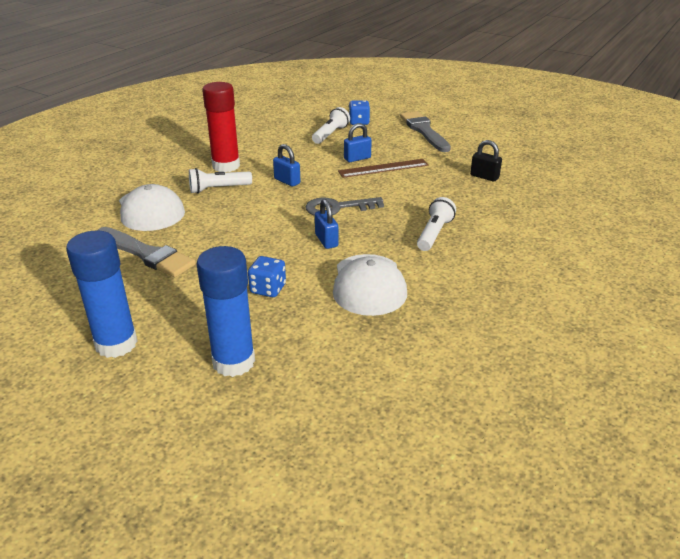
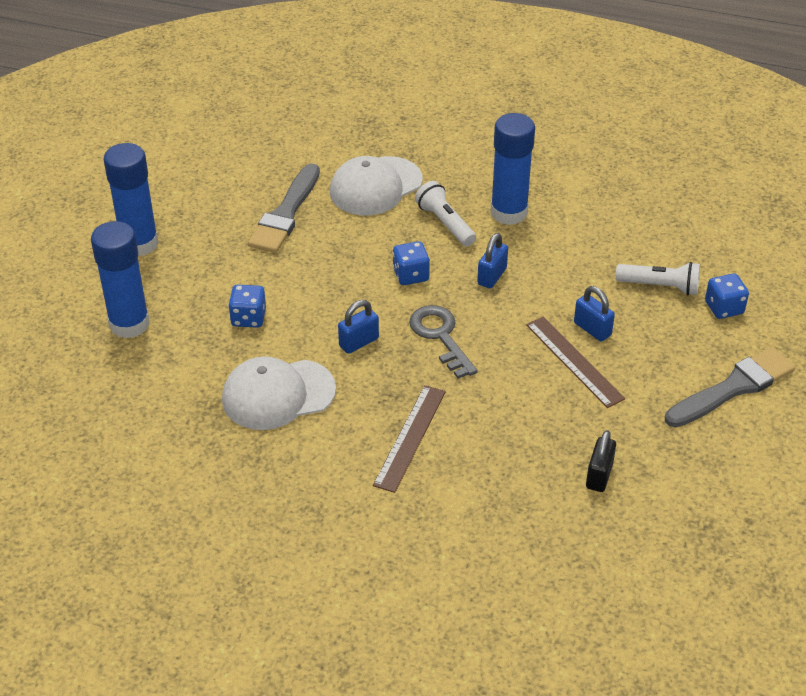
camera: 75 degrees right, 10 degrees up
red glue stick [202,82,240,172] -> blue glue stick [490,113,535,225]
white flashlight [417,197,456,251] -> brown ruler [373,385,446,493]
none -> blue dice [393,241,430,285]

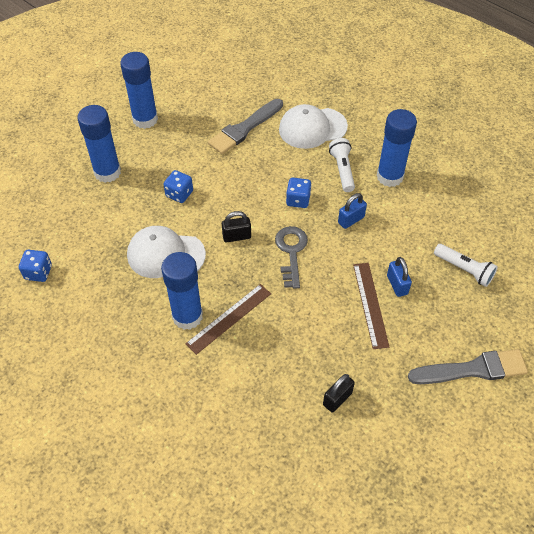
camera: 25 degrees right, 10 degrees up
blue padlock [338,300,379,354] -> black padlock [222,211,251,243]
blue dice [705,273,749,319] -> blue dice moved to [19,250,52,282]
none -> blue glue stick [161,252,203,330]

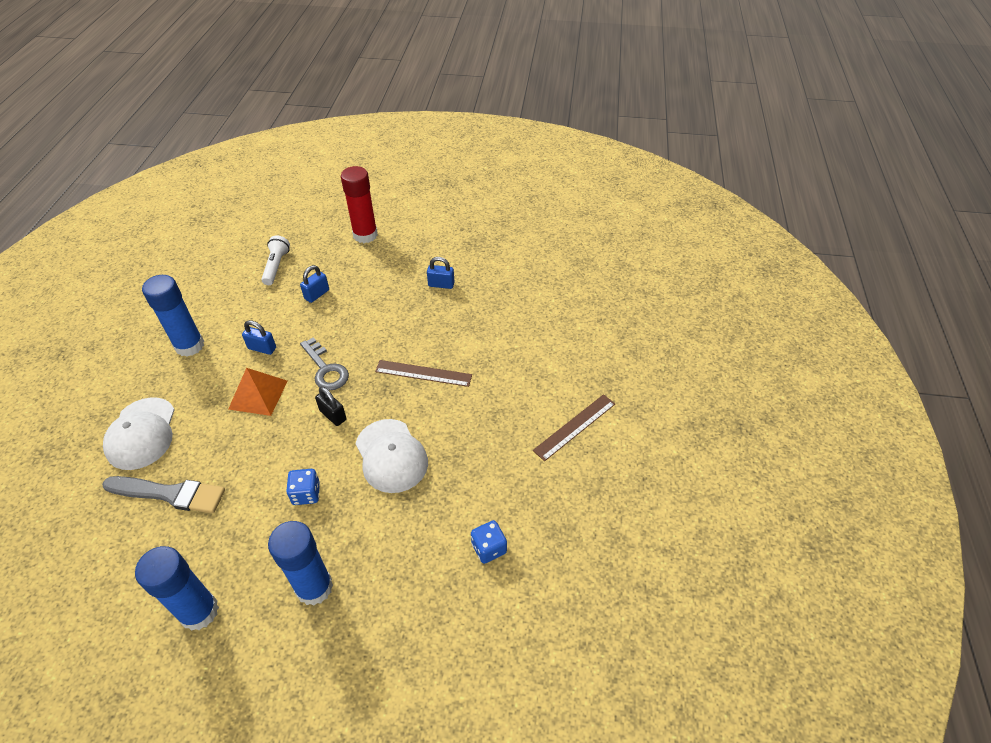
camera: 125 degrees left, 5 degrees down
blue glue stick [161,252,203,330] -> none
grey key [275,226,308,289] -> grey key turned 90 degrees counterclockwise [300,337,349,391]
white cap [279,104,348,149] -> white cap turned 45 degrees clockwise [103,397,175,470]
blue dice [286,178,311,208] -> orange pyramid [228,368,287,416]
black padlock [323,374,355,413] -> blue padlock [427,257,454,289]
white flashlight [329,138,355,192] -> none
brown ruler [353,263,389,349] -> brown ruler moved to [533,394,615,461]
grey brush [408,349,528,384] -> red glue stick [341,166,378,243]

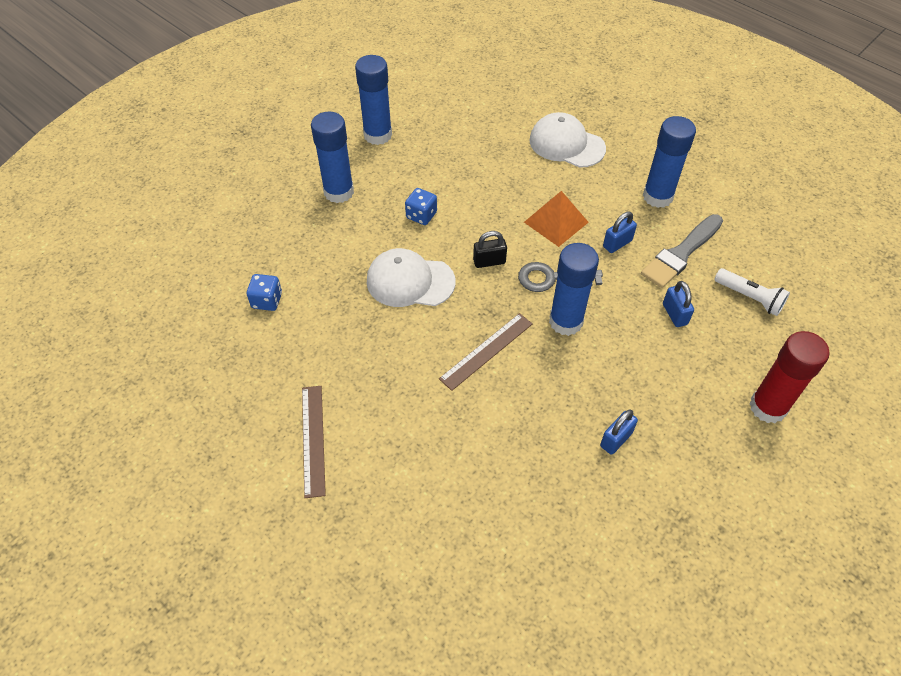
camera: 125 degrees right, 5 degrees up
grey brush [102,476,225,513] -> grey brush moved to [641,214,723,288]
none -> blue glue stick [549,243,599,336]

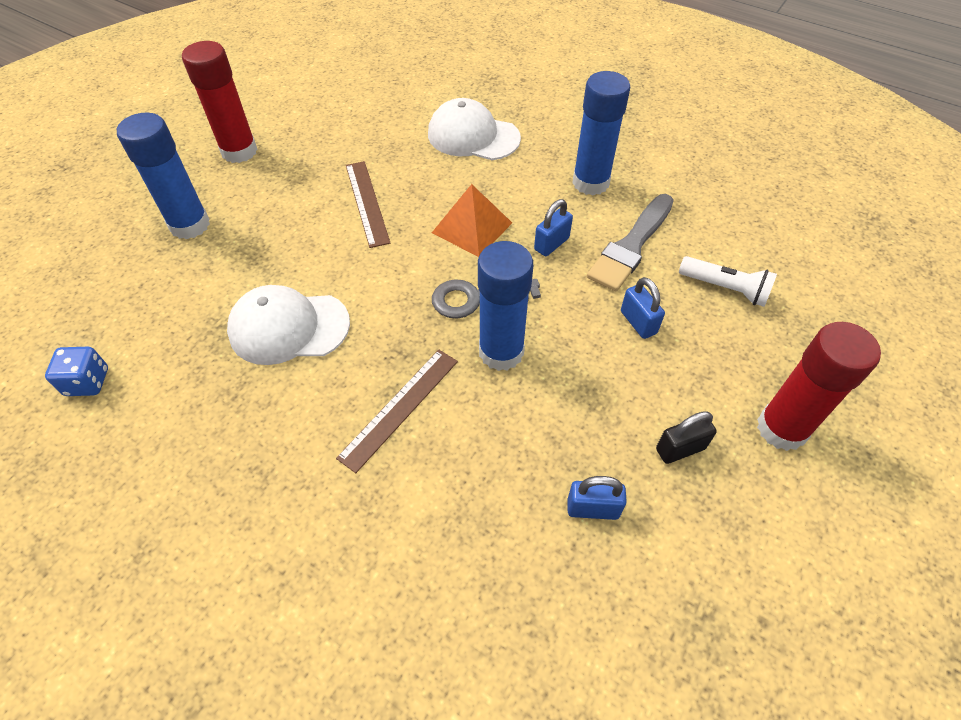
camera: 10 degrees left, 0 degrees up
brown ruler [302,386,326,498] -> brown ruler moved to [346,161,390,248]
blue glue stick [355,55,392,145] -> red glue stick [182,41,258,163]
blue dice [405,188,437,225] -> none
black padlock [473,231,507,268] -> black padlock moved to [656,411,717,464]
blue padlock [600,409,638,455] -> blue padlock turned 60 degrees clockwise [567,476,627,520]

